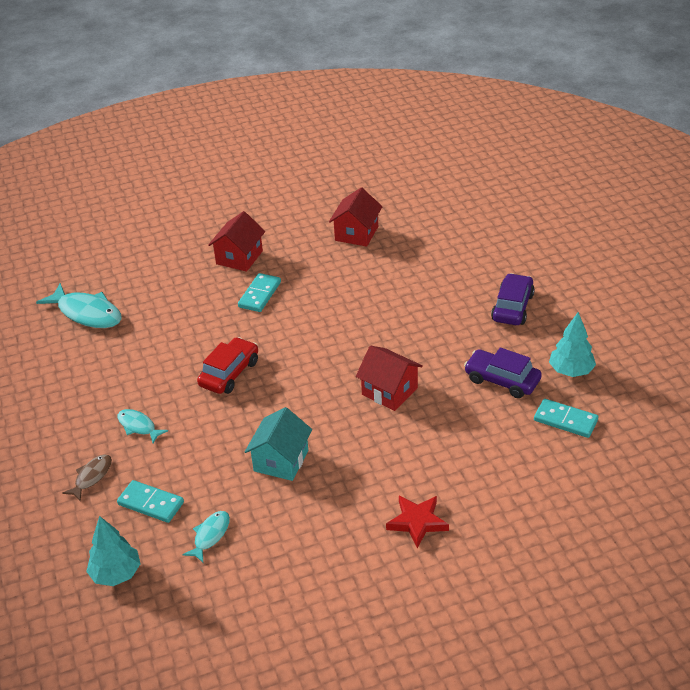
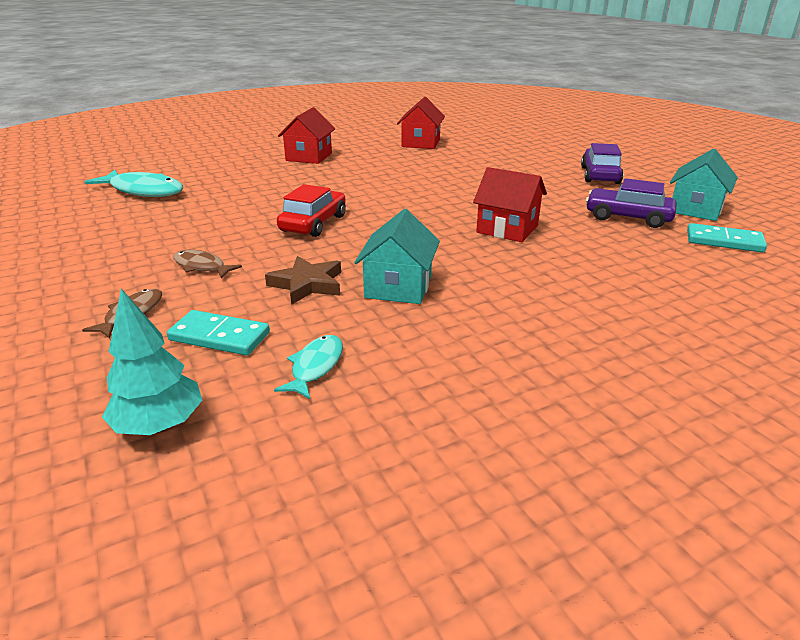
camera: 10 degrees left, 10 degrees down
turquoise fish [117,409,168,443] -> brown fish [173,250,242,279]
turquoise domino [238,273,281,312] -> none
red star [386,496,449,548] -> none
turquoise tree [549,312,596,377] -> turquoise house [670,149,738,221]
none -> brown star [265,256,341,305]

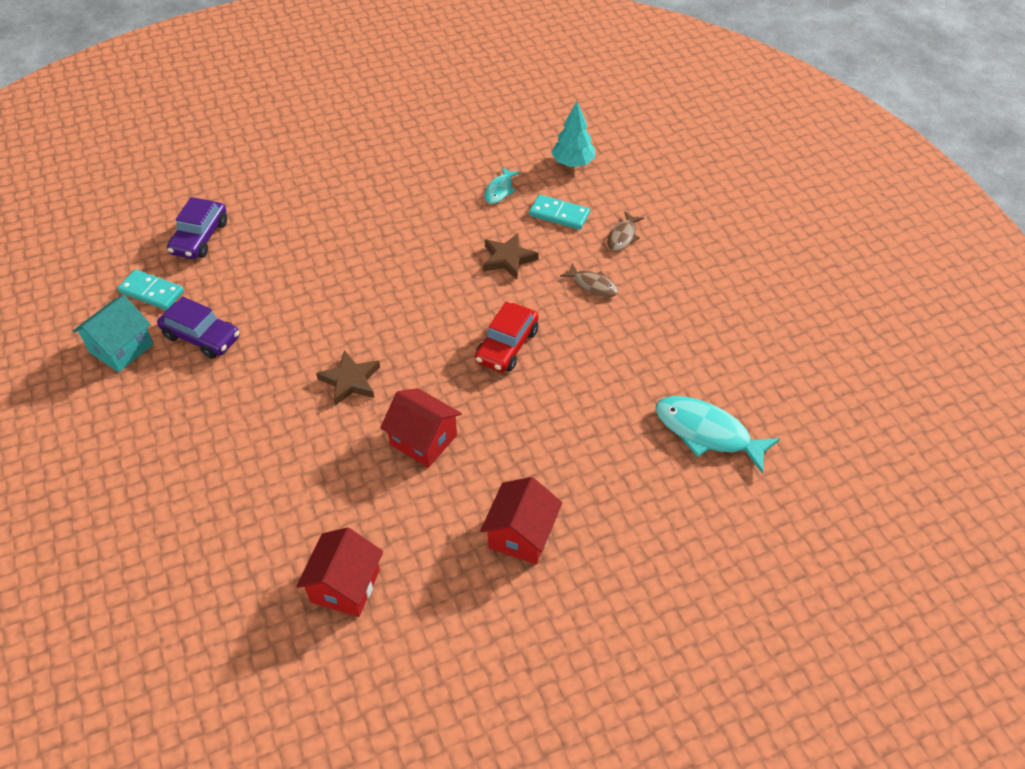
camera: 175 degrees left, 20 degrees up
turquoise house [354,209,440,304] -> none
red house [473,167,547,242] -> red house moved to [380,388,462,468]
purple car [581,143,624,184] -> purple car moved to [167,197,227,259]
none -> brown star [316,350,380,406]

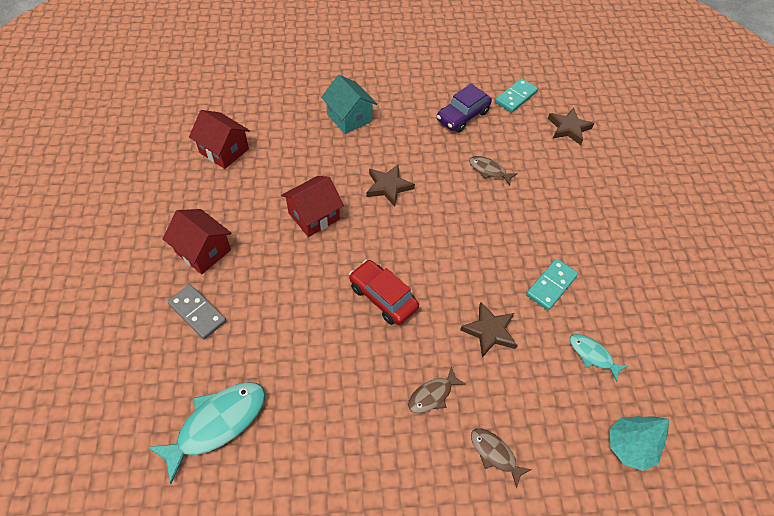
camera: 105 degrees right, 5 degrees up
turquoise house [72,295,153,372] -> turquoise house moved to [321,75,377,134]
purple car [167,197,227,259] -> brown star [548,108,594,145]
turquoise domino [529,195,590,230] -> turquoise domino moved to [526,259,578,310]
none -> grey domino [167,284,226,339]
none -> brown fish [469,156,518,186]

